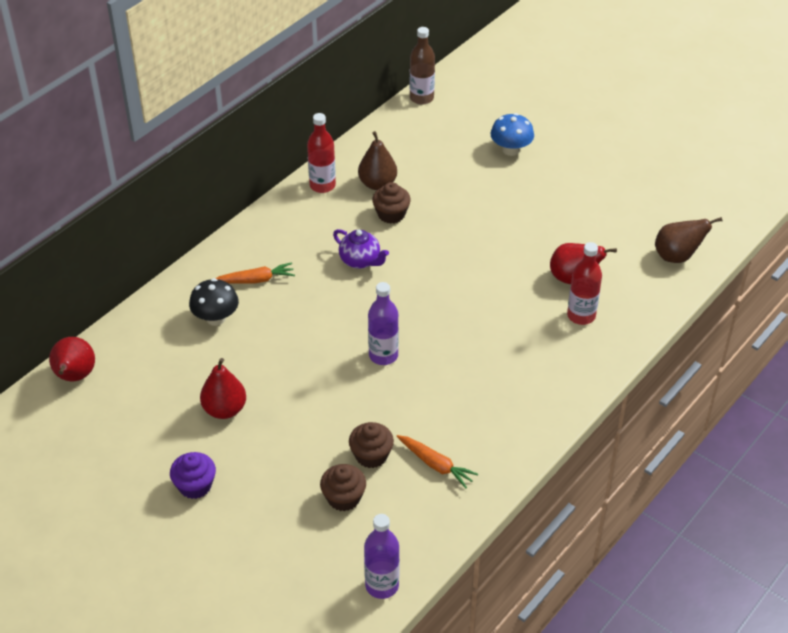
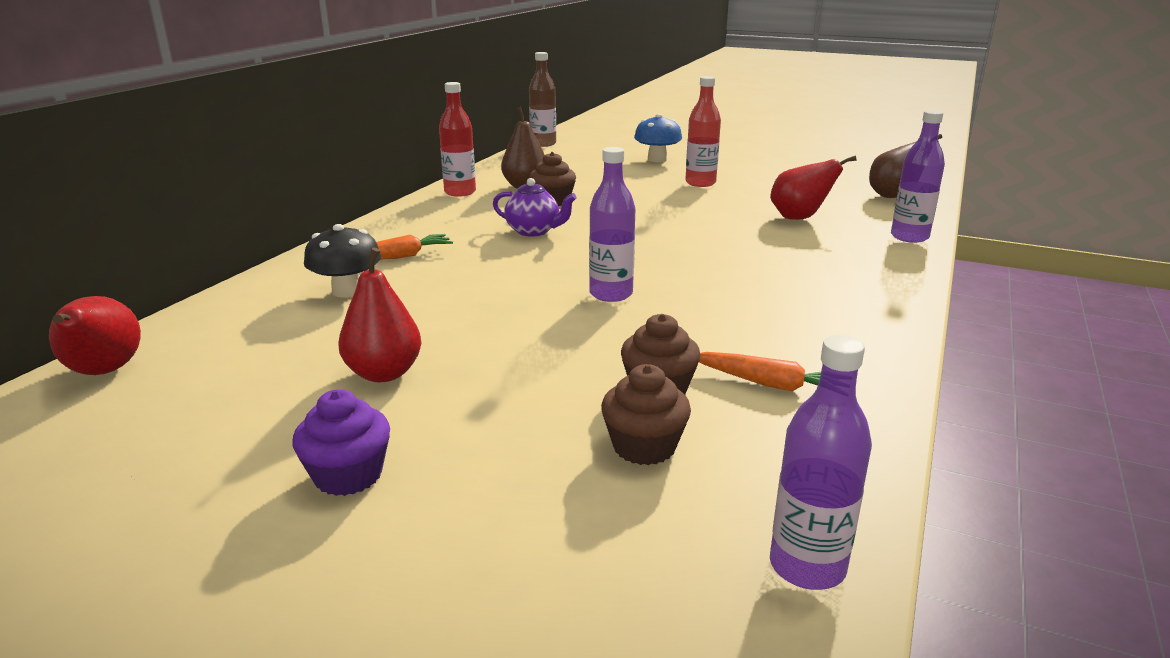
camera: 15 degrees left, 20 degrees down
red bottle [567,242,602,325] -> red bottle moved to [685,76,721,187]
none -> purple bottle [891,110,945,243]

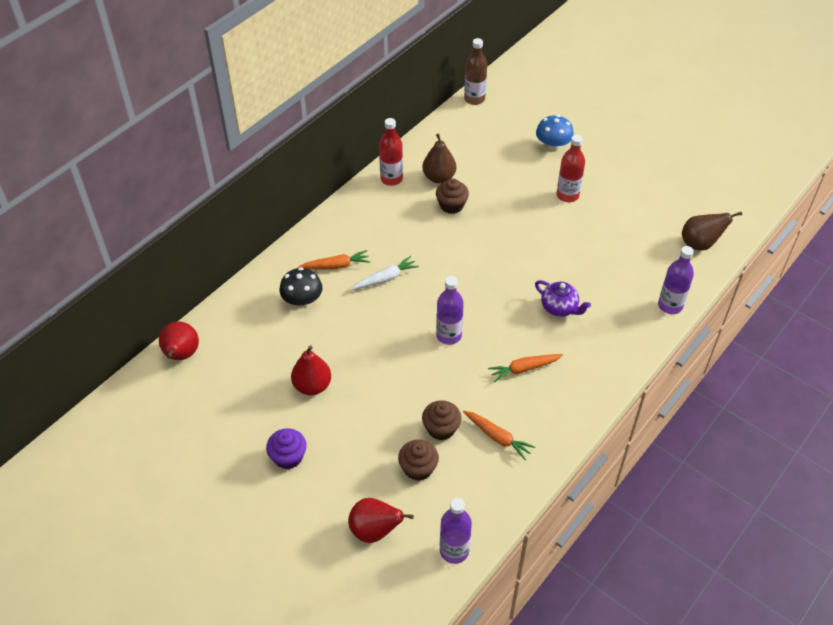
camera: 15 degrees right, 25 degrees up
purple teapot [493,178,577,236] -> purple teapot moved to [535,280,591,317]
red pear [770,156,856,220] -> red pear moved to [348,498,414,543]
none -> white carrot [351,256,419,290]
none -> orange carrot [488,354,563,382]

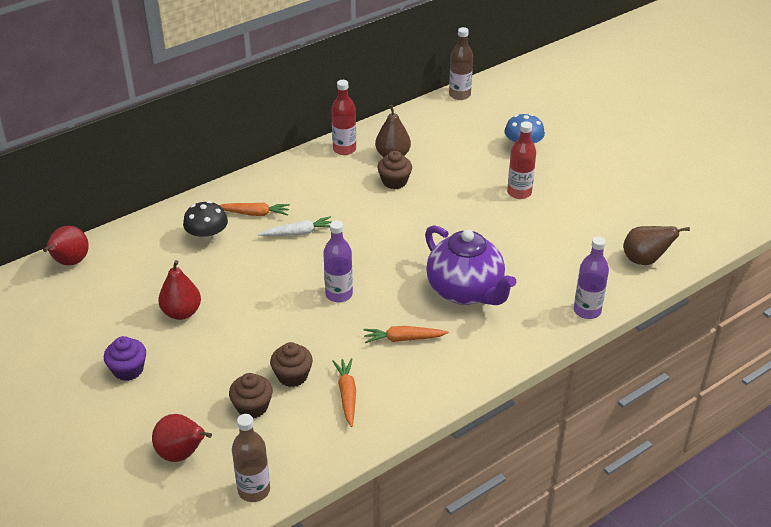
camera: 15 degrees right, 10 degrees down
purple bottle [440,498,472,564] -> brown bottle [232,414,270,502]
orange carrot [463,411,535,460] -> orange carrot turned 150 degrees counterclockwise [333,358,356,427]
purple teapot [535,280,591,317] -> purple teapot [425,225,517,305], size x1.90

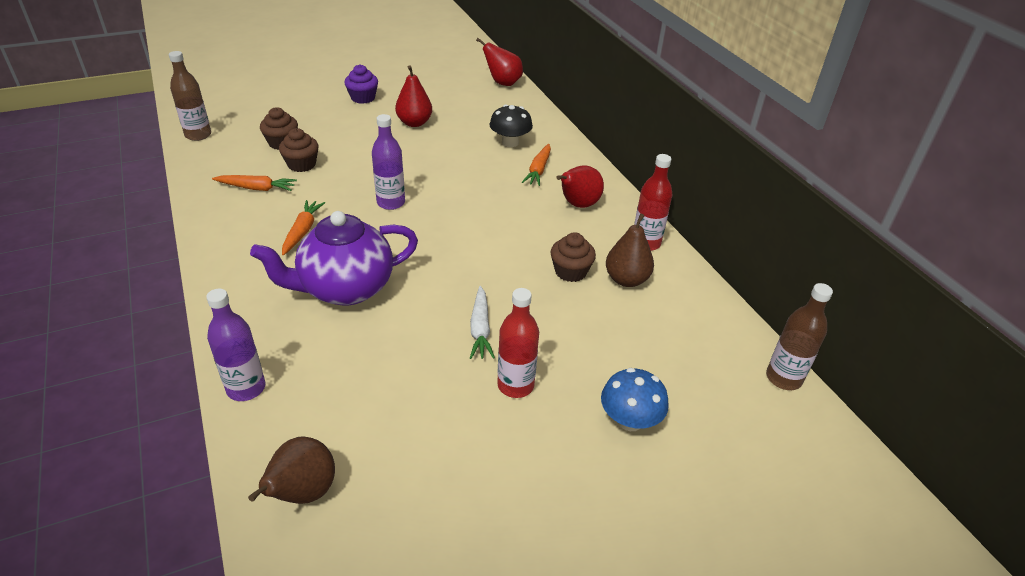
camera: 100 degrees right, 0 degrees up
red pear [152,414,212,462] -> red pear moved to [556,166,604,208]
white carrot [258,216,332,236] -> white carrot moved to [470,286,495,359]

